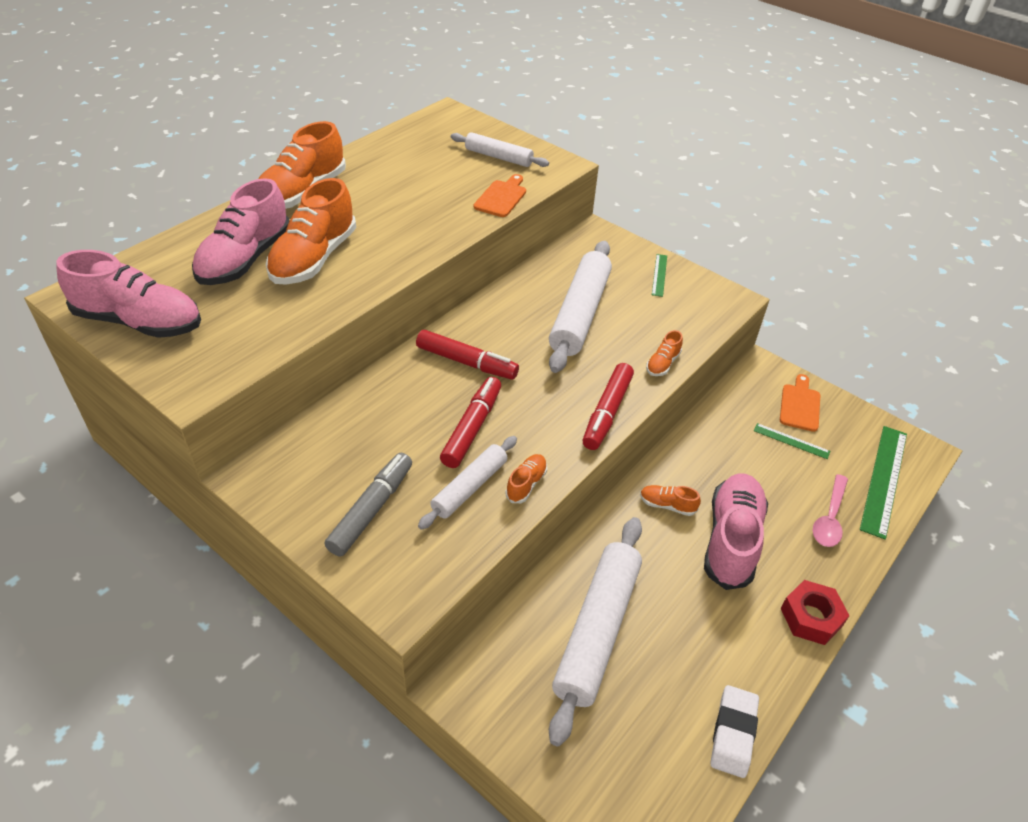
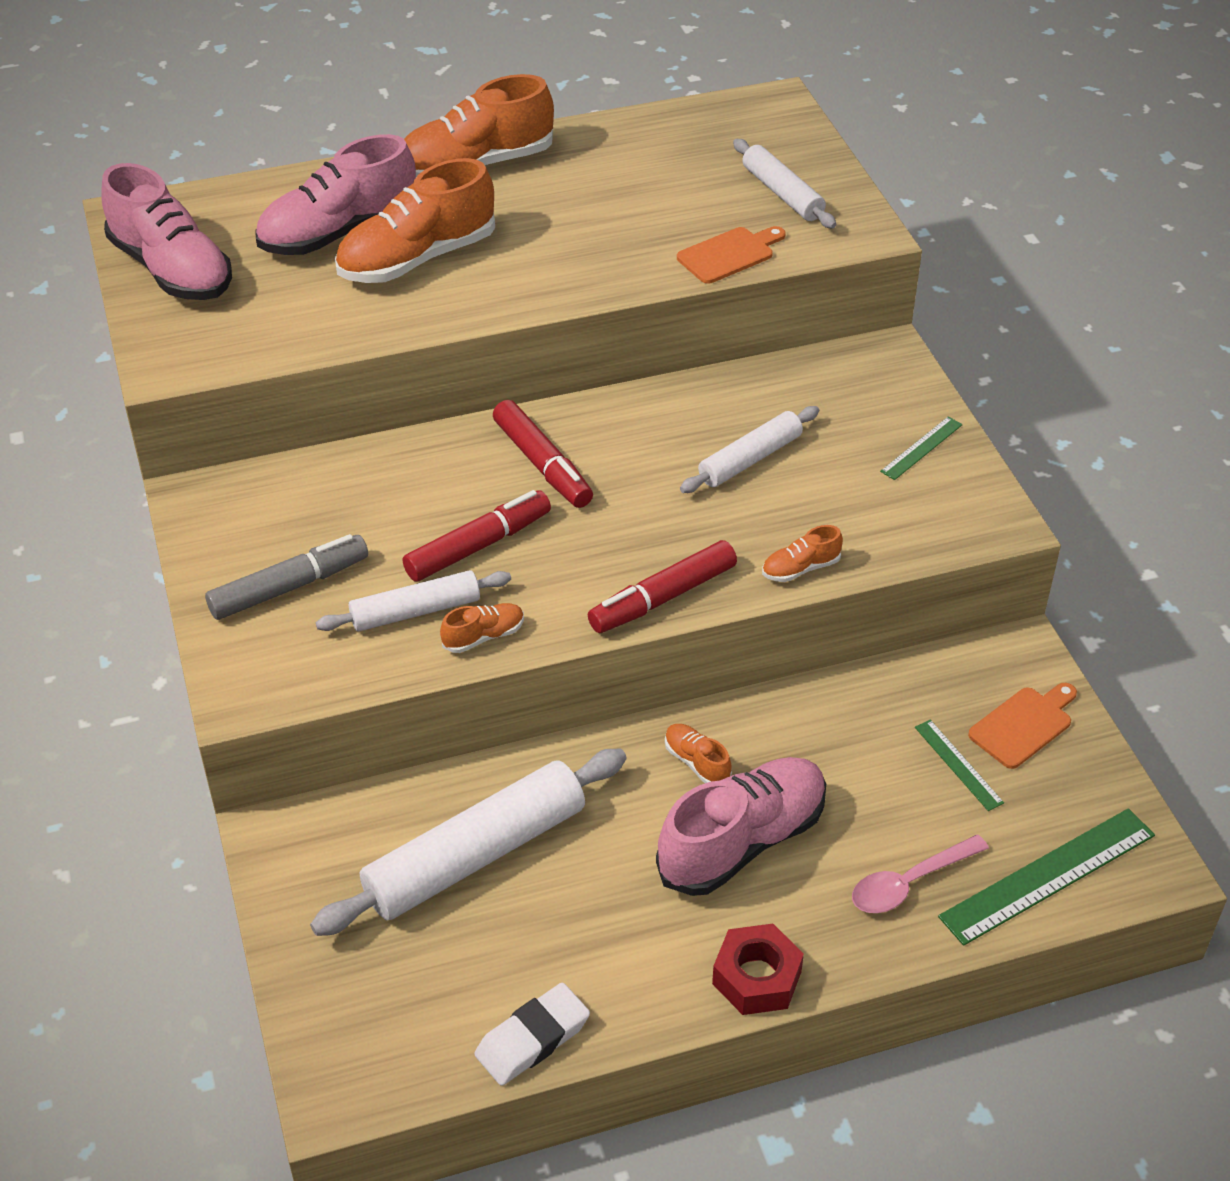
camera: 35 degrees right, 0 degrees up
white rolling pin [549,241,612,373] -> white rolling pin [680,406,819,493], size x0.57

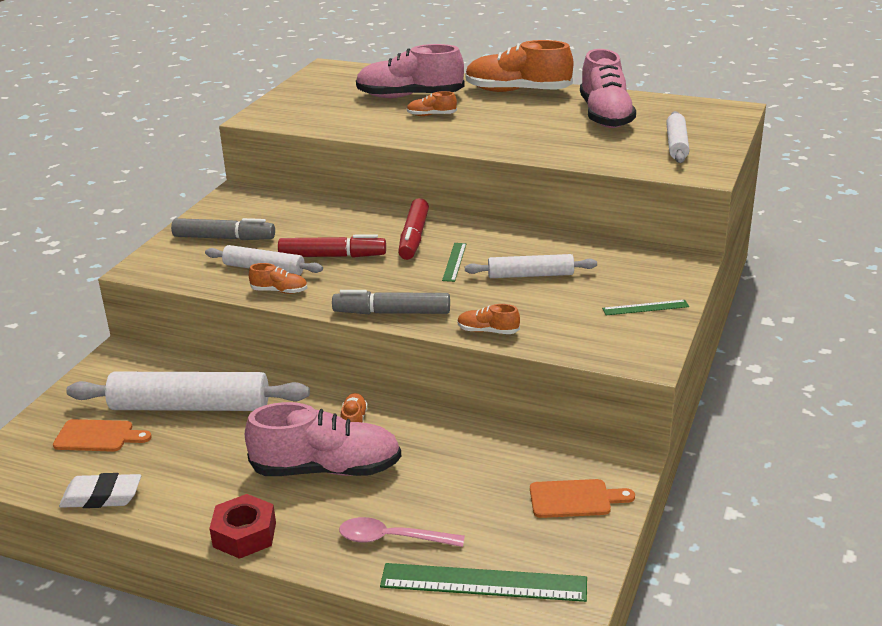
camera: 40 degrees right, 15 degrees down
pink shoe [101,163,232,300] -> pink shoe moved to [580,49,636,128]
orange shoe [335,158,495,283] -> orange shoe [407,91,457,116], size x0.44
red marker [588,540,737,633] -> grey marker [332,290,450,314]
orange cutting board [677,226,786,284] -> orange cutting board moved to [53,419,152,452]
green ruler [915,720,1004,811] -> green ruler moved to [442,243,466,282]

